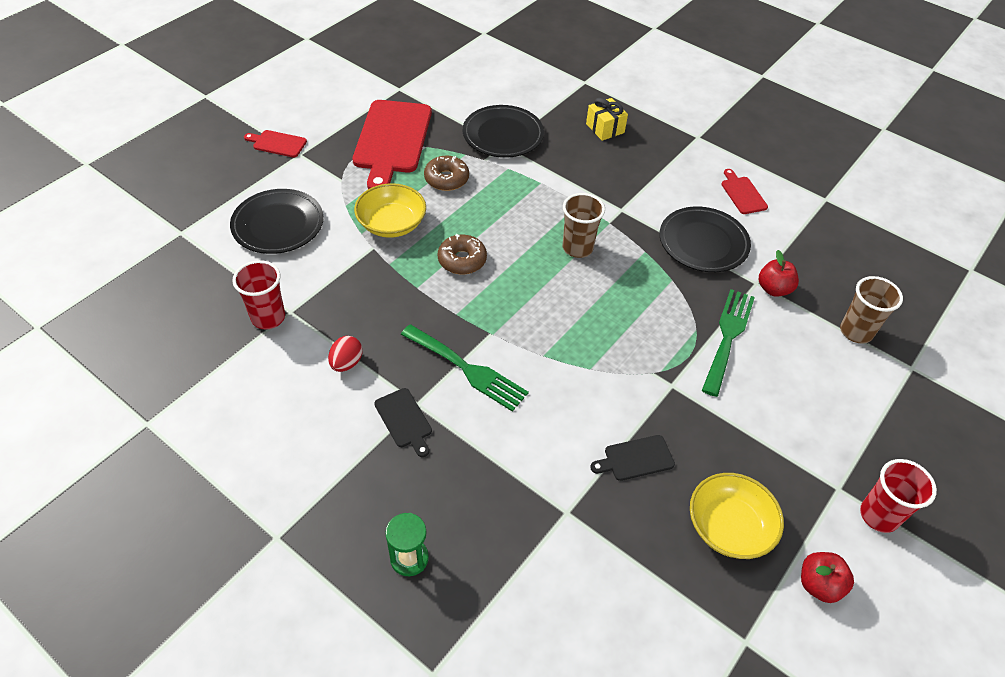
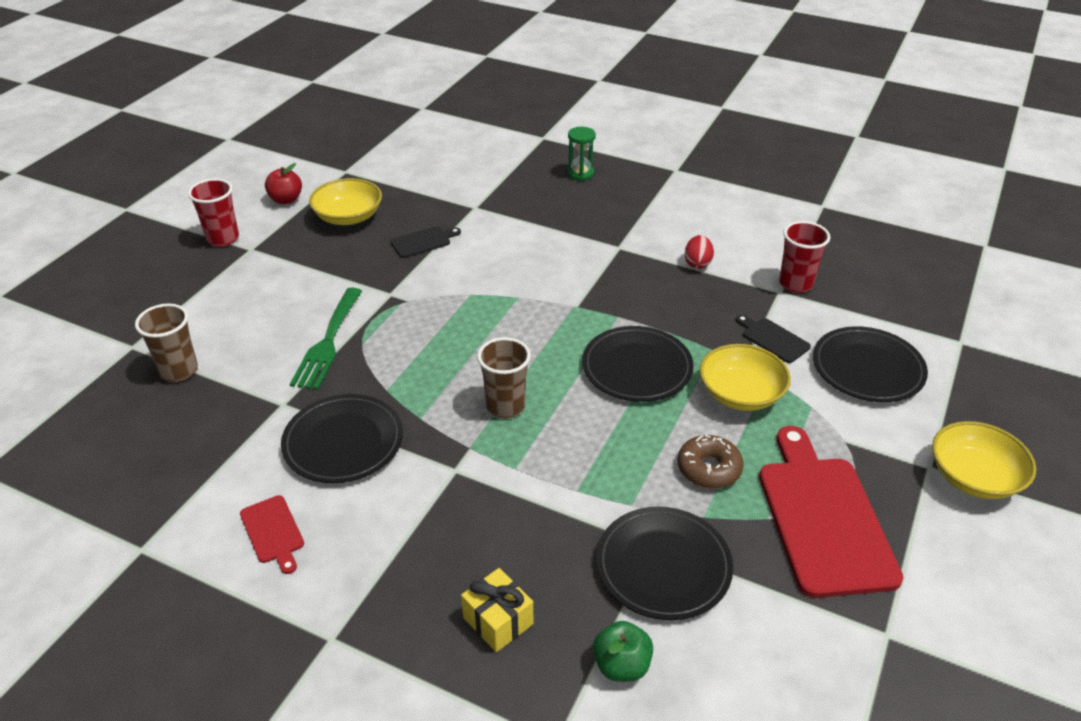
camera: 170 degrees right, 10 degrees down
red cutting board [244,130,307,157] -> yellow bowl [932,421,1036,499]
black cutting board [374,388,432,457] -> black cutting board moved to [736,315,811,363]
green fork [401,324,529,412] -> none
brown donut [438,234,487,275] -> black plate [582,326,694,402]
red apple [759,250,799,297] -> none
none -> green apple [593,621,653,682]

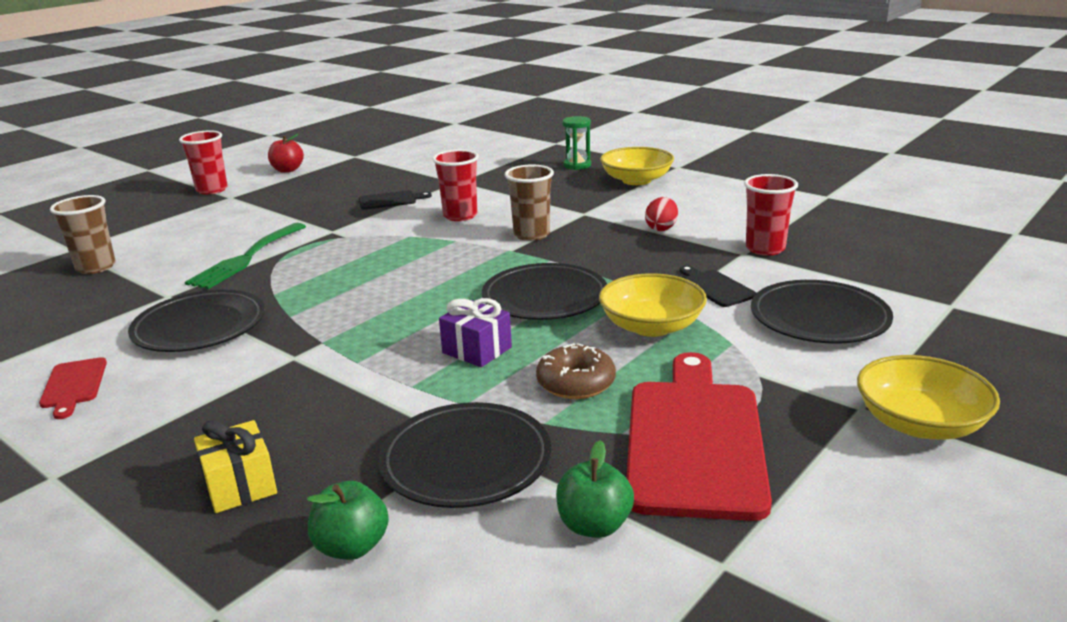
camera: 15 degrees right, 15 degrees down
yellow bowl [309,178,382,225] -> yellow bowl moved to [600,147,674,185]
brown cup [477,337,531,418] -> brown cup moved to [505,165,554,241]
none -> red cup [432,150,479,221]
none -> purple gift [439,298,512,367]
none -> green apple [556,440,634,538]

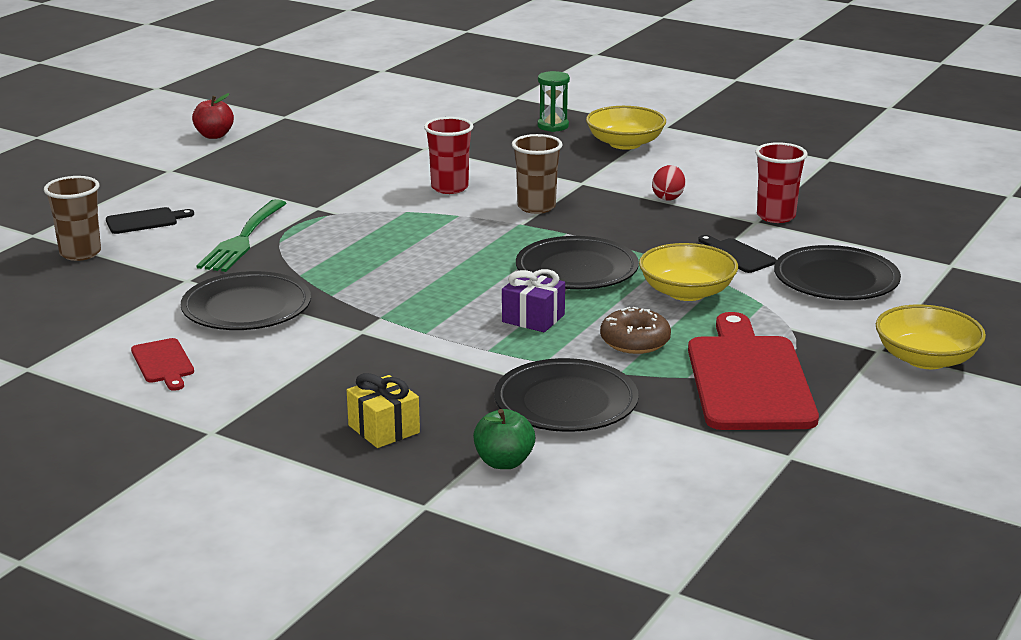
camera: 10 degrees left, 0 degrees up
red cup [179,130,228,195] -> none
black cutting board [359,190,432,210] -> black cutting board moved to [106,207,194,234]
green apple [556,440,634,538] -> none

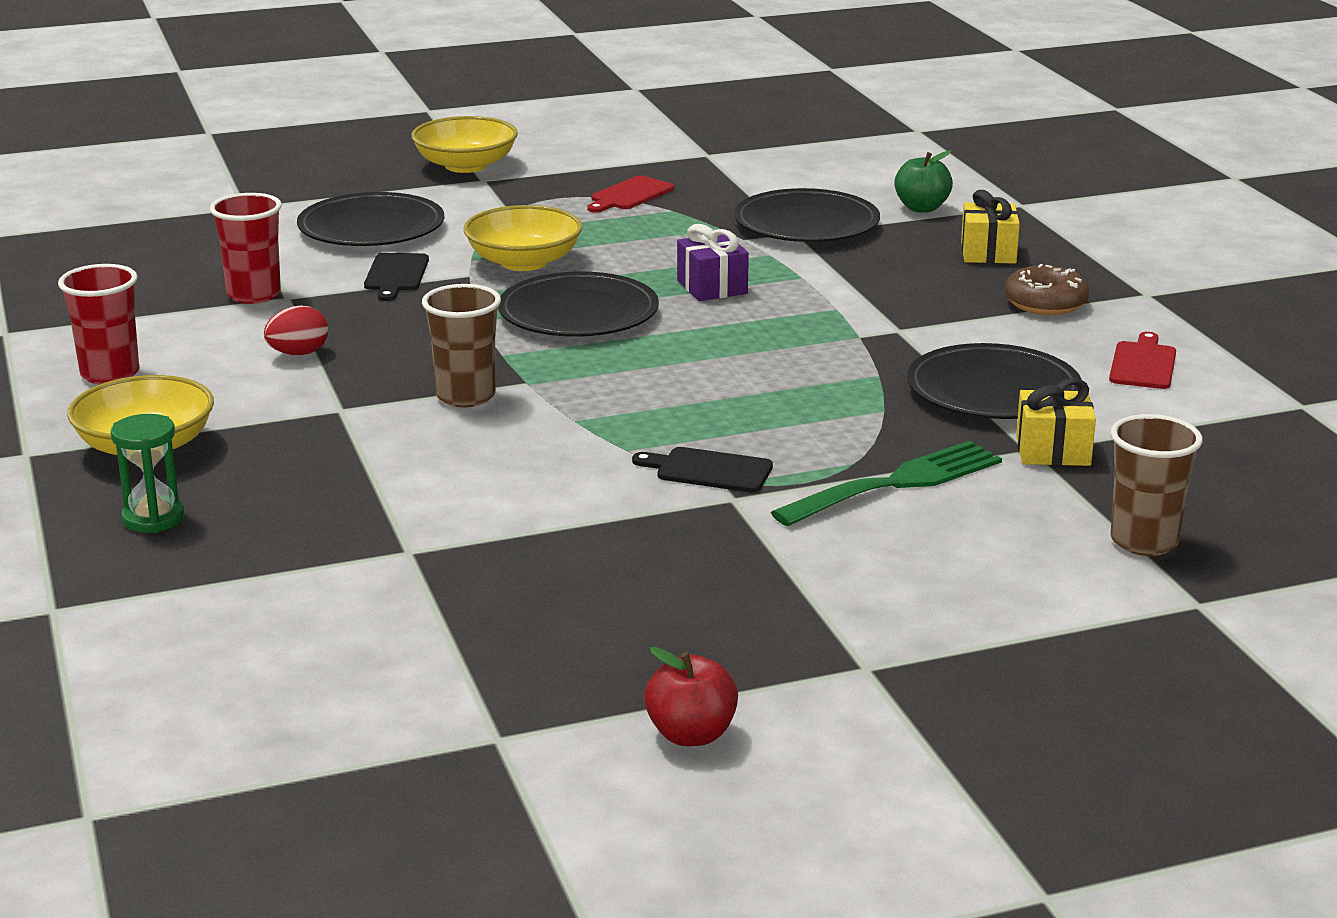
camera: 140 degrees left, 0 degrees up
black cutting board [106,207,194,234] -> black cutting board moved to [632,447,773,493]
red cup [424,117,474,194] -> red cup moved to [58,264,139,384]
brown donut [600,307,671,354] -> brown donut moved to [1005,264,1089,315]
red cutting board [688,312,819,430] -> red cutting board [587,175,674,213], size x0.45
none -> yellow gift [1016,378,1096,466]

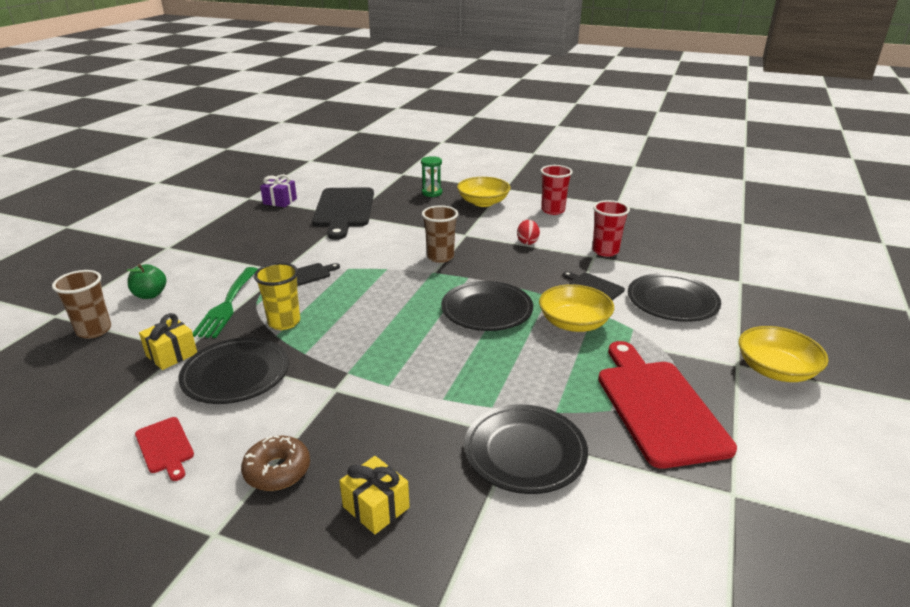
camera: 130 degrees right, 5 degrees up
red cutting board [587,175,674,213] -> red cutting board [598,341,737,469], size x2.20
red apple [644,647,738,746] -> none
purple gift [677,224,749,301] -> purple gift moved to [260,174,297,207]
green apple [895,150,953,213] -> green apple moved to [127,264,166,299]
none -> yellow cup [254,263,300,330]
none -> black cutting board [312,187,374,240]

